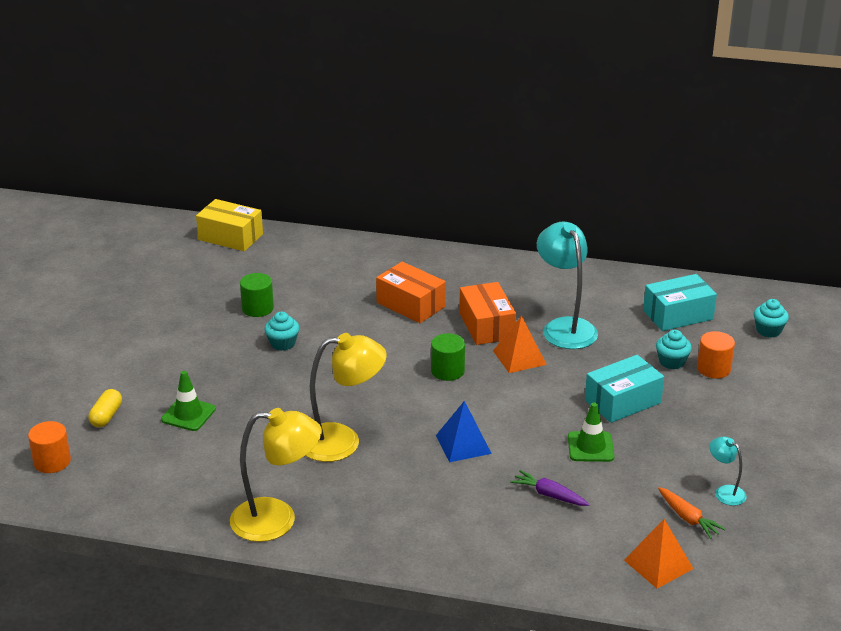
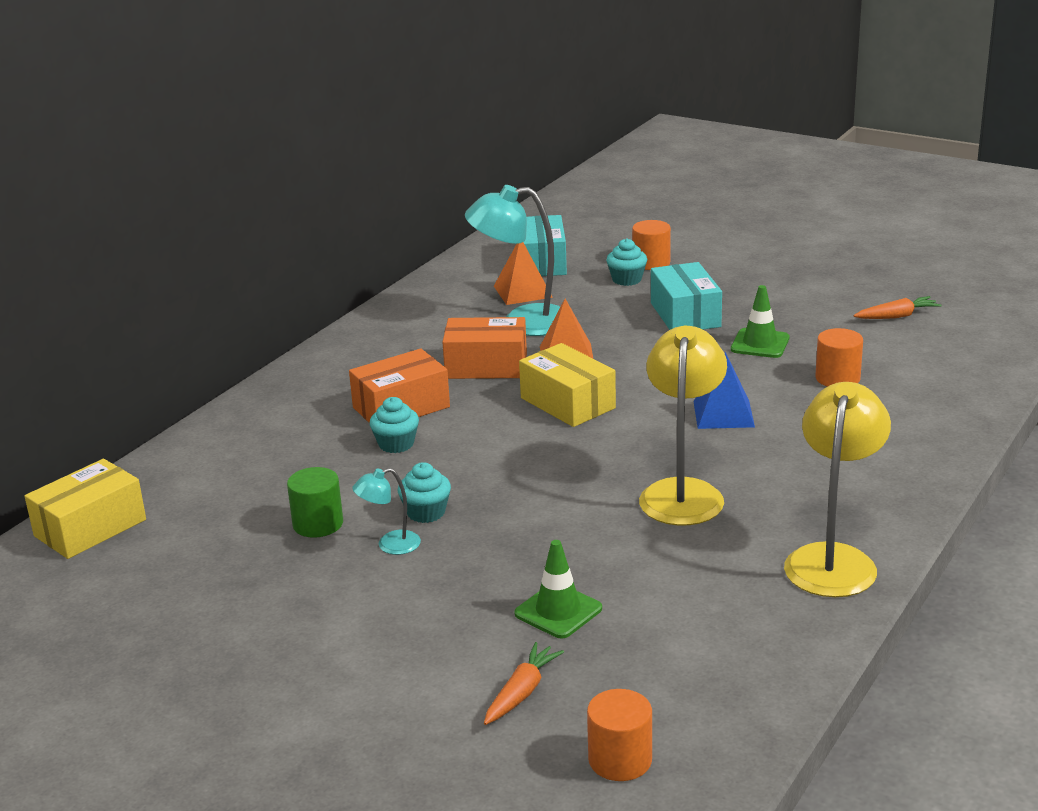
camera: 70 degrees left, 5 degrees down
yellow capsule [88,389,122,427] -> orange carrot [484,642,564,725]
green cylinder [431,333,465,381] -> yellow box [519,343,616,427]
purple carrot [510,470,590,506] -> orange cylinder [815,328,863,387]
orange pyramid [624,519,693,589] -> orange pyramid moved to [494,242,553,305]
turquoise lamp [709,437,746,506] -> turquoise lamp moved to [352,468,421,555]
turquoise cupcake [754,299,789,338] -> turquoise cupcake moved to [370,397,419,453]

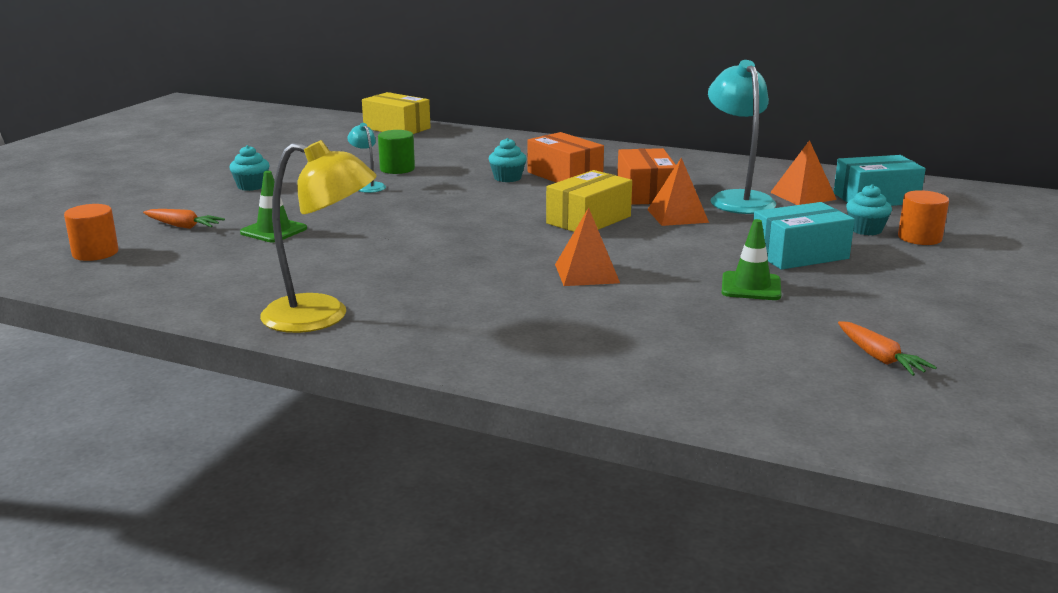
camera: 80 degrees right, 5 degrees down
turquoise cupcake [398,462,451,523] -> turquoise cupcake moved to [229,145,269,191]
yellow lamp [639,326,727,525] -> none
blue pyramid [693,352,755,429] -> orange pyramid [555,207,620,286]
orange cylinder [815,328,863,387] -> none

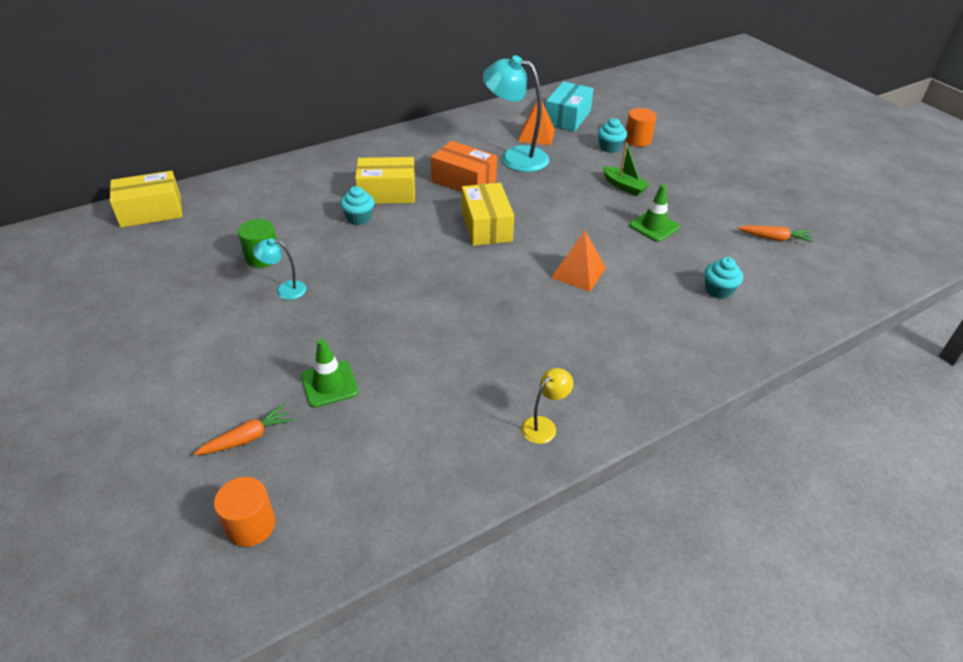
camera: 55 degrees left, 20 degrees up
turquoise cupcake [229,145,269,191] -> turquoise cupcake moved to [705,257,743,299]
yellow lamp [260,140,377,333] -> yellow lamp [521,368,573,444], size x0.48
orange box [528,132,604,183] -> yellow box [355,157,415,204]
orange pyramid [647,158,709,226] -> none
turquoise box [753,202,855,270] -> green boat [602,143,650,196]

